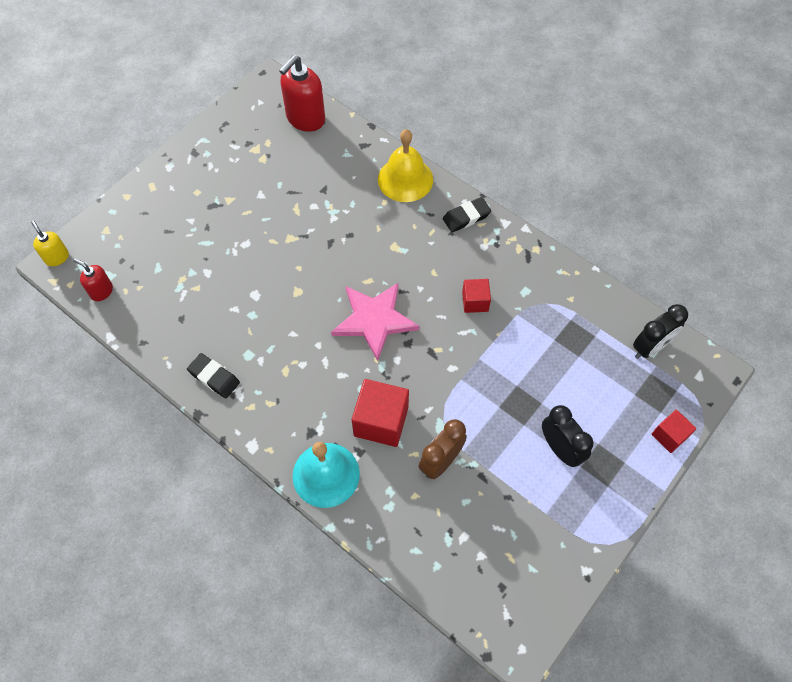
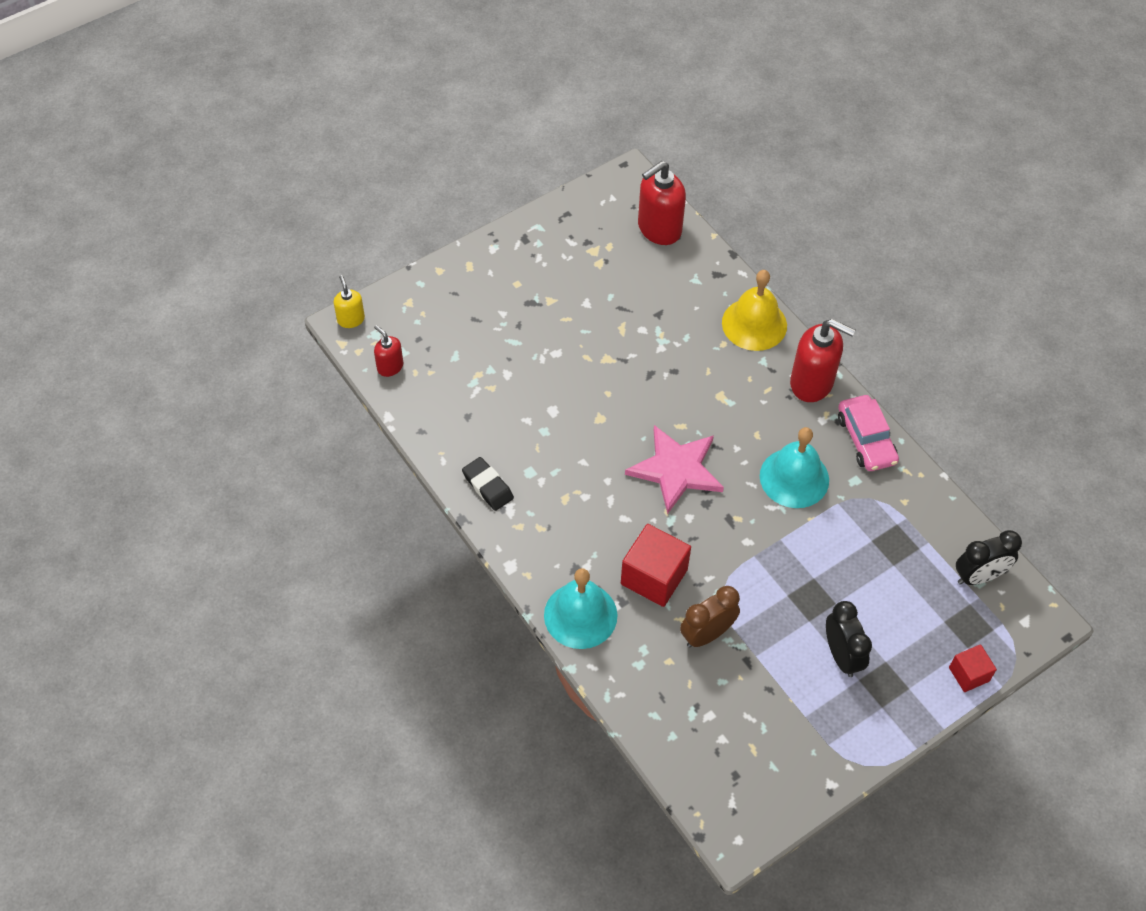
camera: 15 degrees right, 5 degrees down
black eraser [443,197,491,232] -> red soap dispenser [790,319,855,402]
red cube [462,279,491,313] -> turquoise bell [760,427,829,508]
none -> pink car [838,395,899,471]

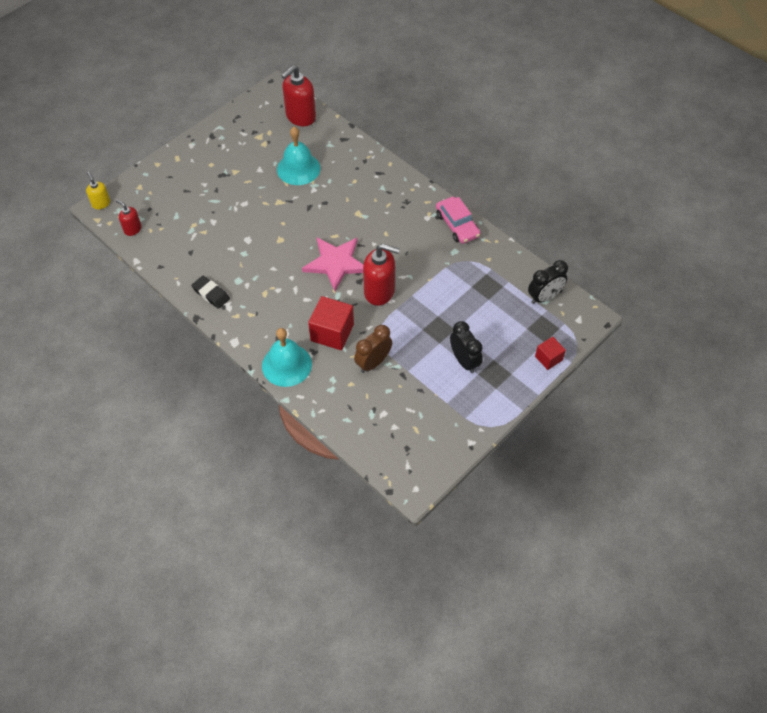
camera: 10 degrees left, 0 degrees up
yellow bell [722,270,787,351] -> none
turquoise bell [760,427,829,508] -> turquoise bell moved to [277,127,320,185]
red soap dispenser [790,319,855,402] -> red soap dispenser moved to [363,244,400,306]

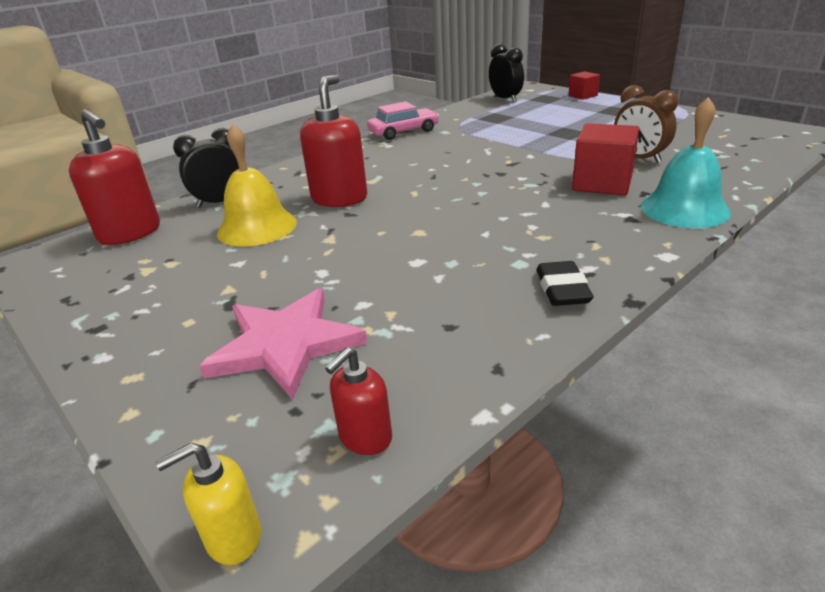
camera: 85 degrees left, 25 degrees down
black eraser [191,276,230,309] -> black eraser turned 45 degrees counterclockwise [536,261,594,306]
turquoise bell [277,127,320,185] -> yellow bell [217,124,297,247]
pink star [302,238,363,291] -> pink star moved to [199,288,367,400]
red soap dispenser [363,244,400,306] -> red soap dispenser moved to [300,75,367,207]
black clock [450,321,483,373] -> black clock moved to [173,128,239,208]

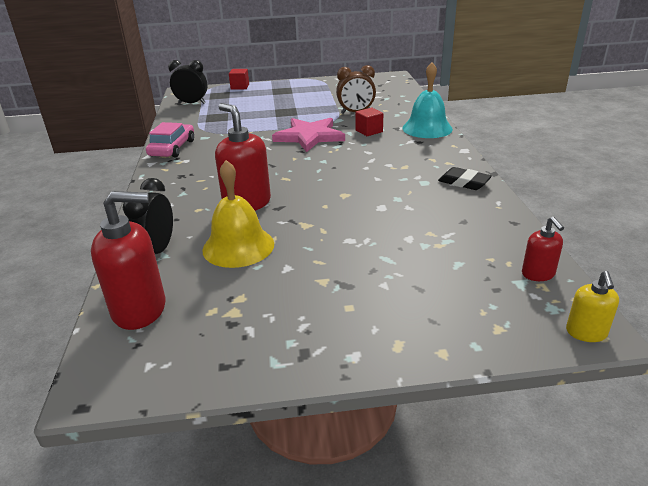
camera: 55 degrees left, 0 degrees up
pink star [199,288,367,400] -> pink star moved to [272,118,345,152]
red cube [572,123,639,195] -> red cube [356,108,383,136], size x0.58

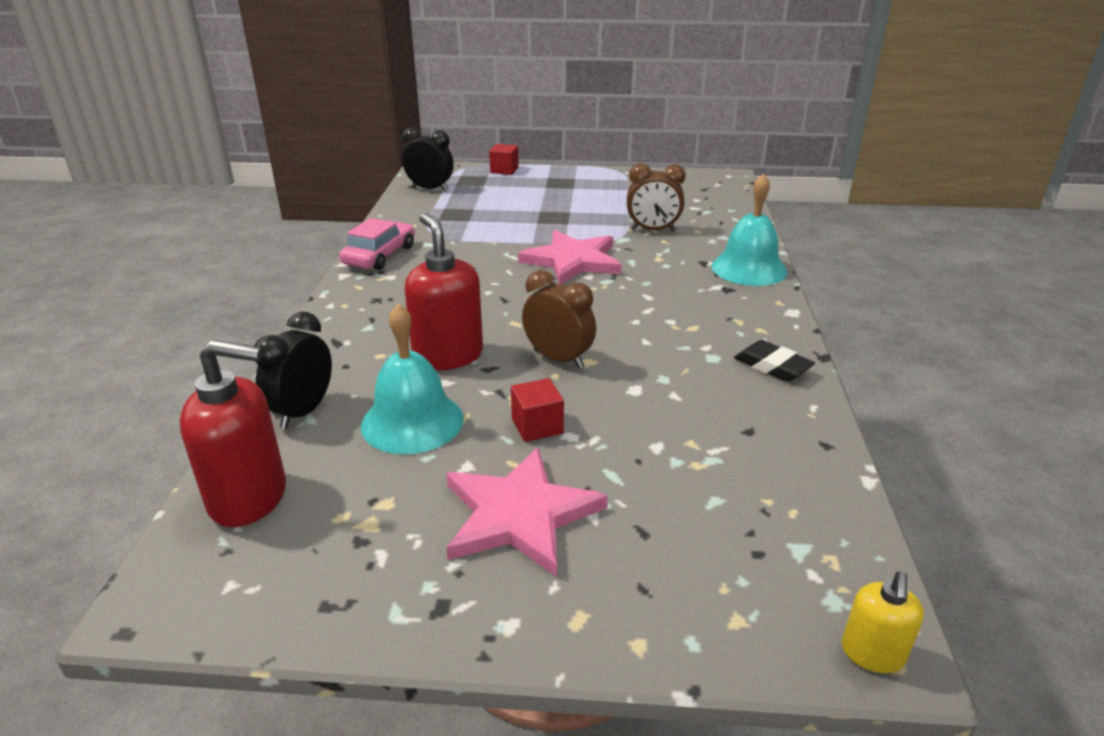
camera: 10 degrees right, 0 degrees up
yellow bell [202,160,274,268] -> turquoise bell [361,303,464,454]
red cube [356,108,383,136] -> red cube moved to [511,378,564,442]
red soap dispenser [522,217,564,281] -> none
none -> pink star [446,447,608,577]
none -> brown clock [522,270,596,369]

